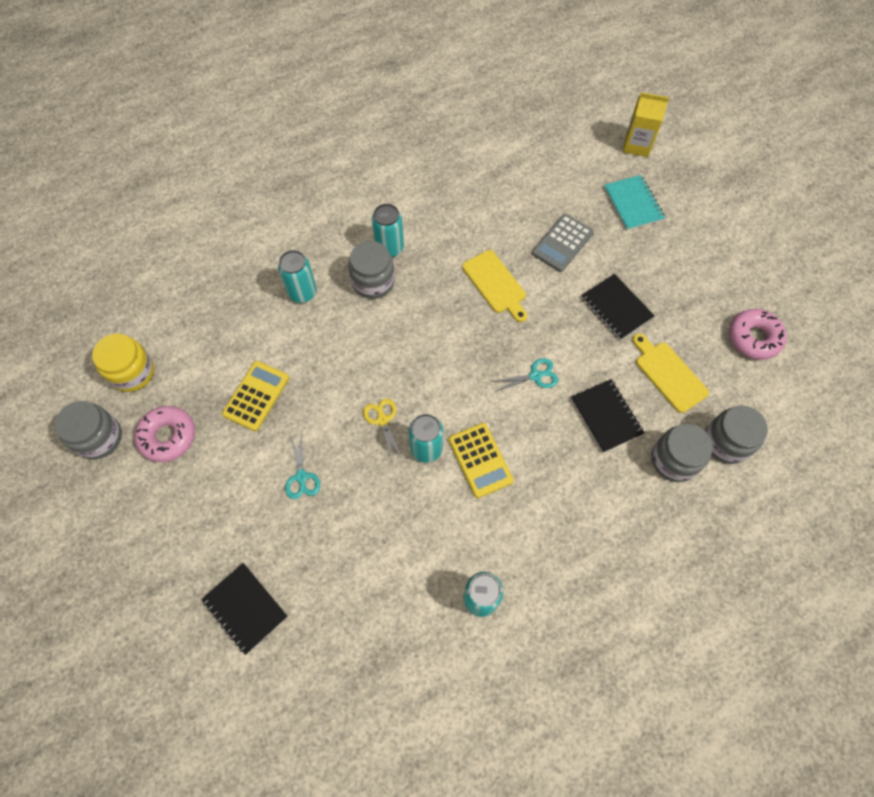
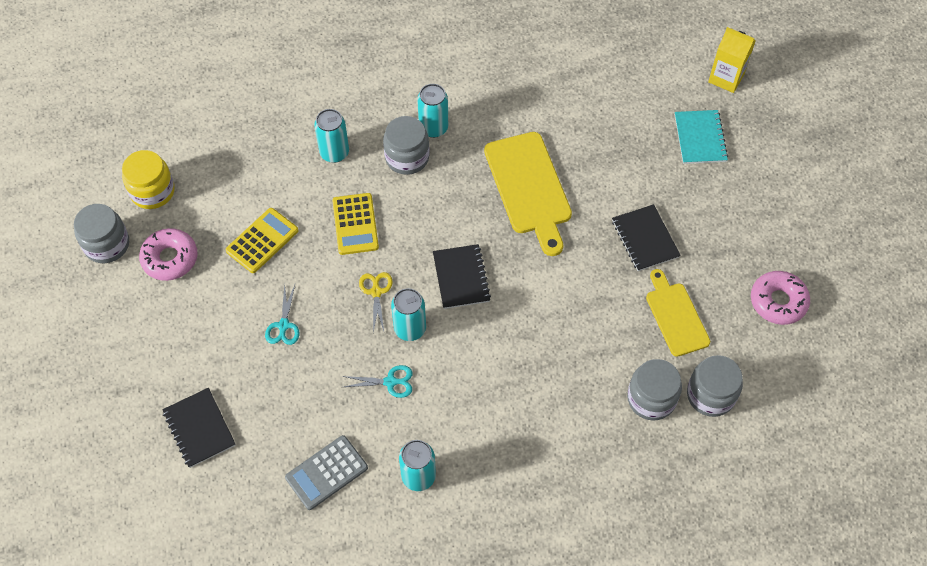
camera: 15 degrees right, 5 degrees down
yellow calculator [449,423,514,498] -> yellow calculator moved to [332,193,379,255]
yellow cutting board [462,250,527,322] -> yellow cutting board [484,132,572,256], size x1.57
turquoise scissors [491,358,558,391] -> turquoise scissors moved to [342,365,413,398]
grey calculator [532,214,594,272] -> grey calculator moved to [285,435,368,510]
black notebook [571,379,645,453] -> black notebook moved to [433,244,491,309]

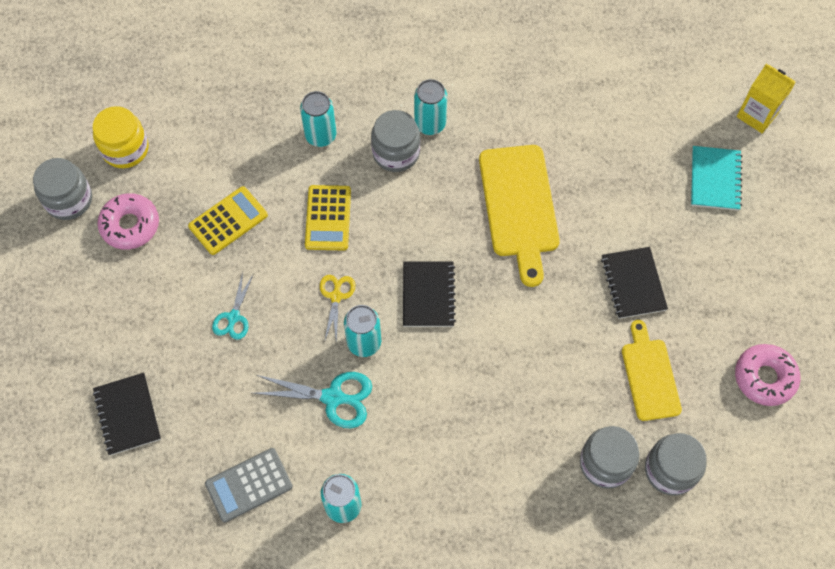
camera: 10 degrees right, 5 degrees up
turquoise scissors [342,365,413,398] -> turquoise scissors [253,372,372,428], size x1.58

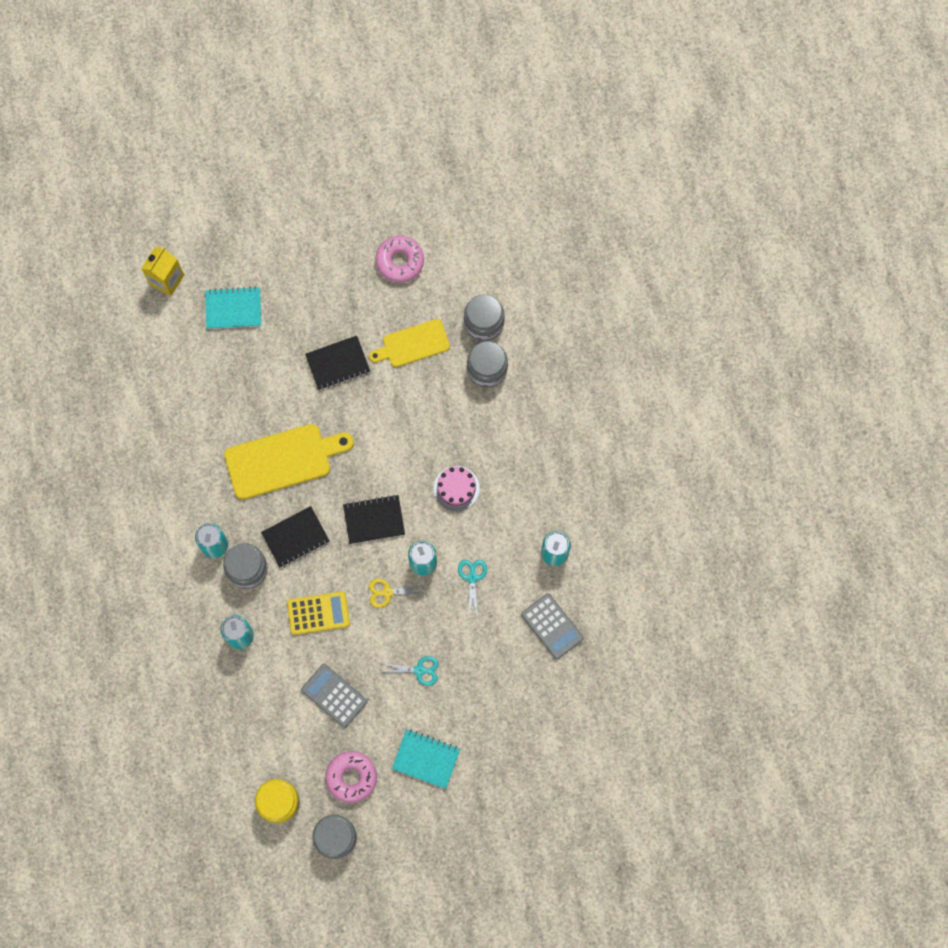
camera: 100 degrees left, 10 degrees up
black notebook [93,373,161,455] -> black notebook moved to [261,506,330,568]
yellow calculator [188,186,268,255] -> grey calculator [301,664,367,728]
turquoise scissors [253,372,372,428] -> turquoise scissors [458,560,487,617], size x0.63
none -> turquoise notebook [392,729,460,789]
none -> pink cake [434,466,480,511]

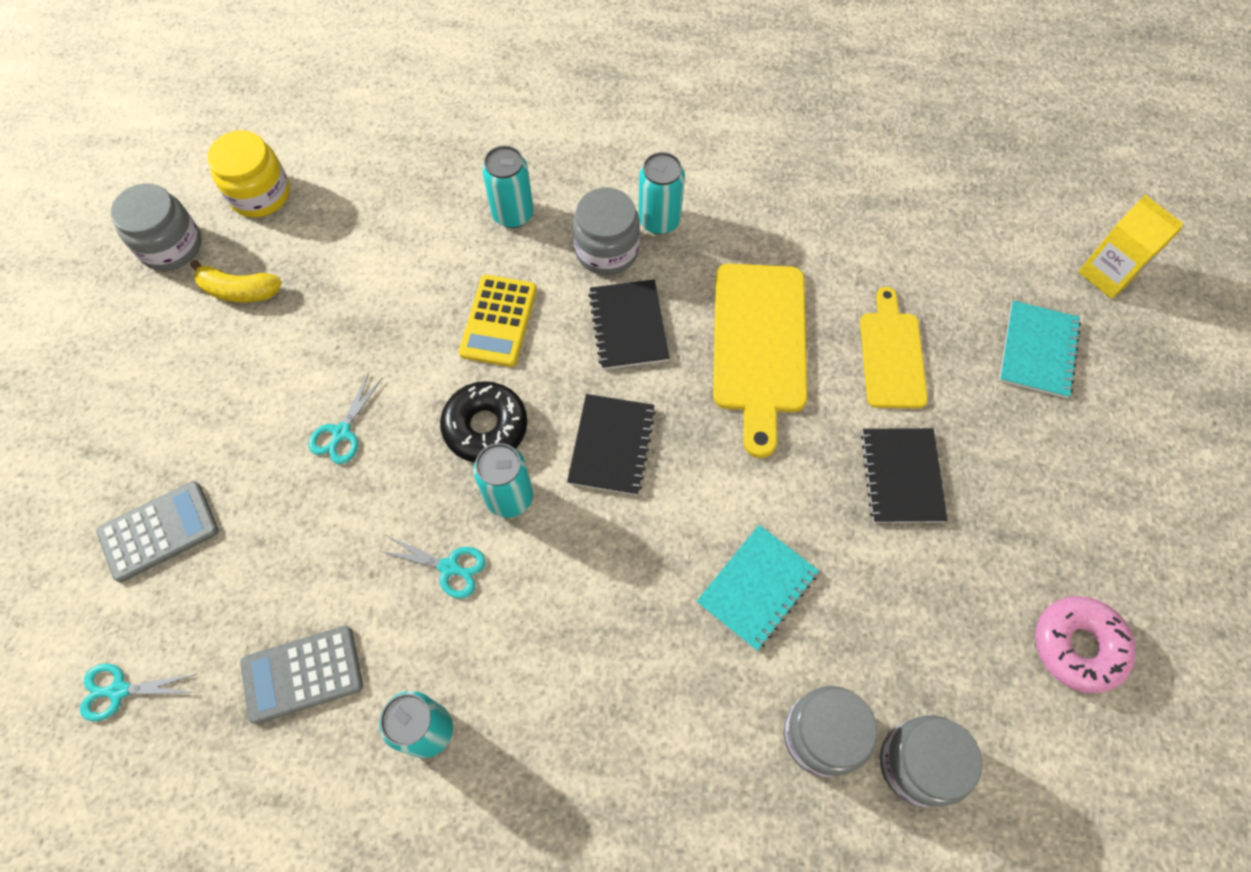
camera: 110 degrees right, 10 degrees down
grey calculator [301,664,367,728] -> grey calculator moved to [97,481,219,582]
pink donut [325,751,377,803] -> yellow banana [190,260,282,303]
yellow cutting board [369,319,450,367] -> yellow cutting board moved to [860,287,928,409]
yellow scissors [369,579,428,608] -> black donut [440,381,527,462]
turquoise notebook [392,729,460,789] -> turquoise notebook moved to [697,525,819,651]
pink cake [434,466,480,511] -> none
none -> turquoise scissors [80,664,197,721]

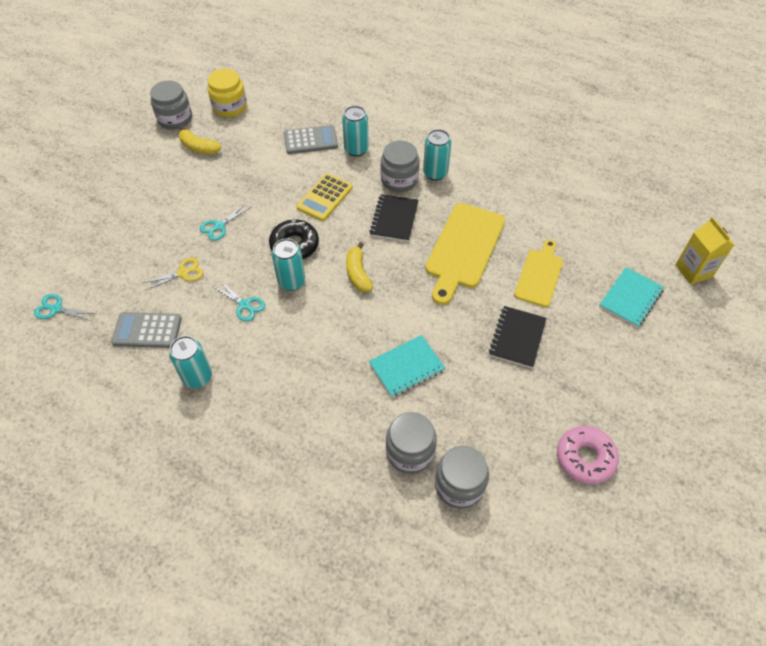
camera: 20 degrees right, 10 degrees down
grey calculator [97,481,219,582] -> grey calculator moved to [284,125,338,154]
black notebook [567,394,656,495] -> yellow banana [346,242,373,292]
none -> yellow scissors [143,258,203,291]

